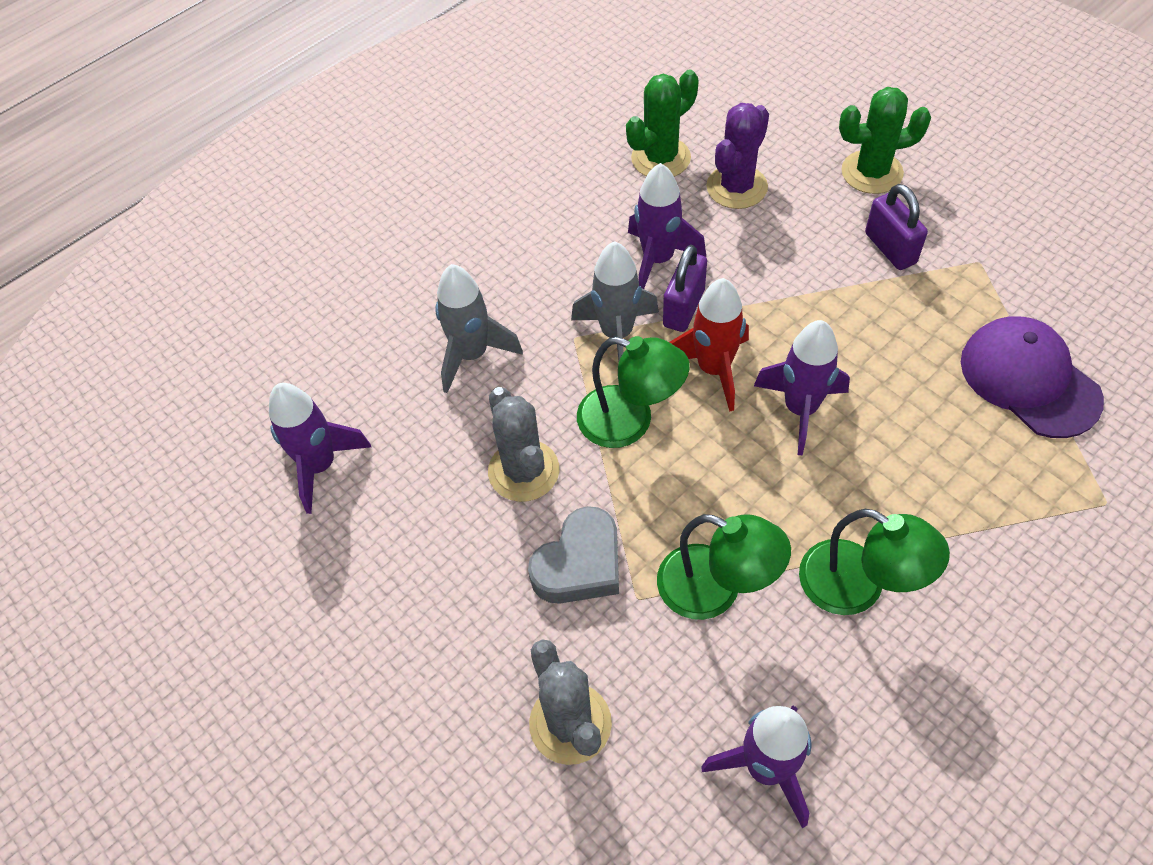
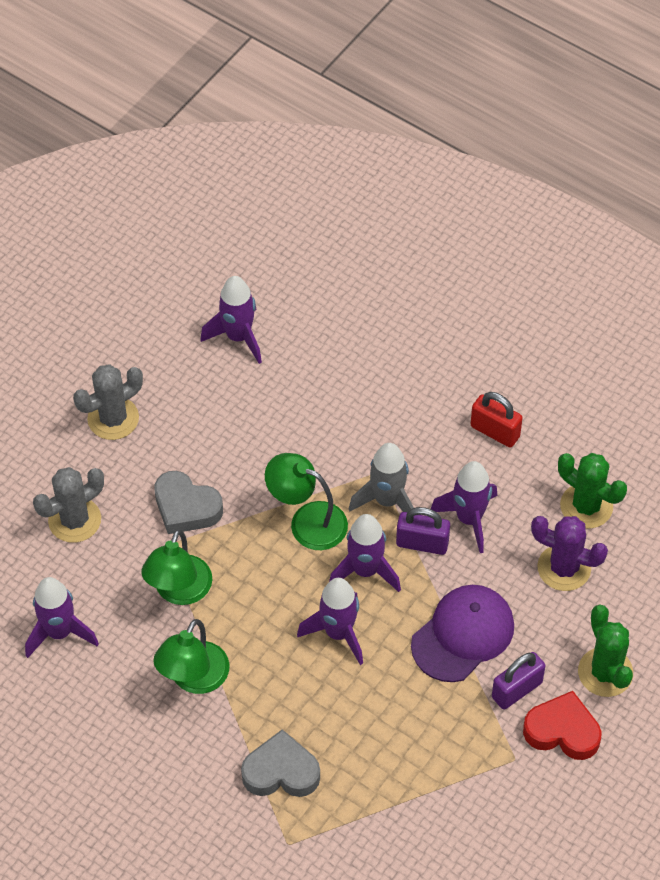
camera: 75 degrees right, 0 degrees up
grey rocket [435,264,523,393] -> none
grey cactus [488,387,559,502] -> grey cactus moved to [73,364,143,440]
green lamp [577,336,690,448] -> green lamp turned 105 degrees clockwise [265,453,348,550]
red rocket [670,278,749,412] -> purple rocket [329,514,401,592]
purple cap [961,317,1104,438] -> purple cap moved to [411,585,514,682]
none -> grey heart [241,729,320,797]
none -> red padlock [471,392,523,448]
none -> red heart [523,691,601,760]

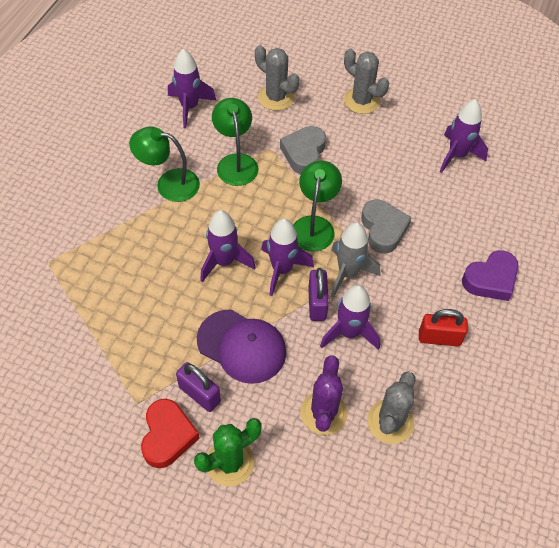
camera: 75 degrees right, 0 degrees up
green lamp [141,529,212,605] -> green lamp turned 75 degrees clockwise [212,98,259,186]
grey heart [241,729,320,797] -> grey heart moved to [361,200,412,253]
red padlock [471,392,523,448] -> red padlock turned 75 degrees clockwise [419,309,468,346]
green cactus [558,453,627,528] -> grey cactus [367,372,416,444]
none -> purple heart [462,250,519,301]

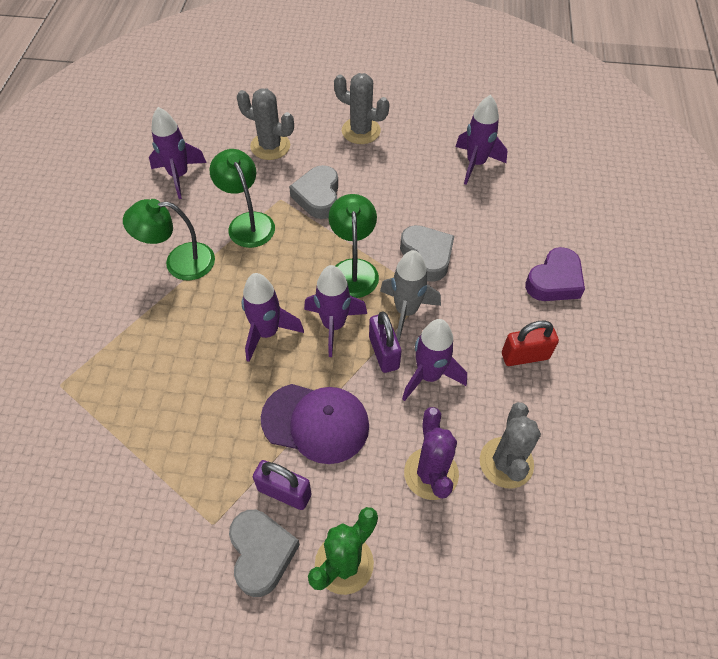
camera: 15 degrees left, 0 degrees up
red heart [141,399,200,468] -> grey heart [229,510,300,597]

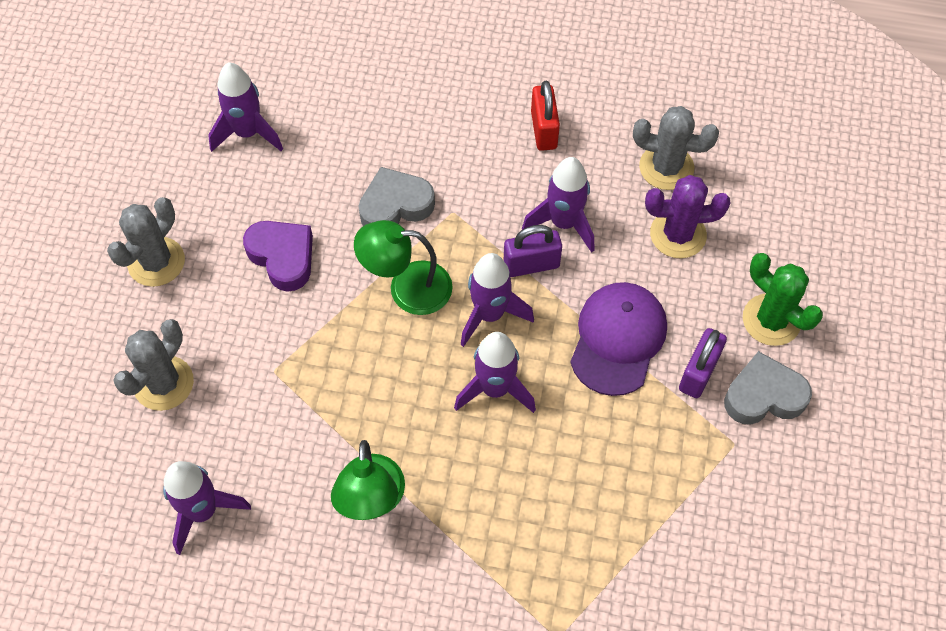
camera: 85 degrees left, 5 degrees up
green lamp [209,149,275,248] -> none
grey heart [289,165,338,219] -> none
grey rocket [380,250,441,341] -> none
purple heart [525,247,585,301] -> purple heart moved to [243,221,313,292]

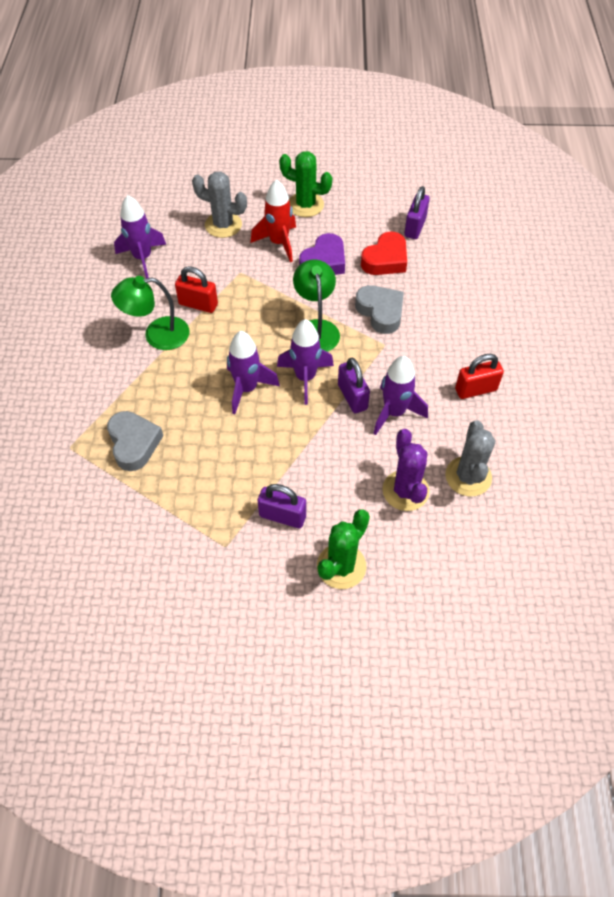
camera: 80 degrees right, 5 degrees down
grey cactus [107,197,185,287] -> green cactus [279,151,332,217]
purple rocket [208,62,283,152] -> purple padlock [404,186,430,239]
purple cap [570,282,667,396] -> none
grey heart [724,351,812,425] -> grey heart moved to [107,411,163,471]
none -> red padlock [175,266,218,313]
none -> red rocket [250,179,296,262]
none -> red heart [361,231,407,275]

